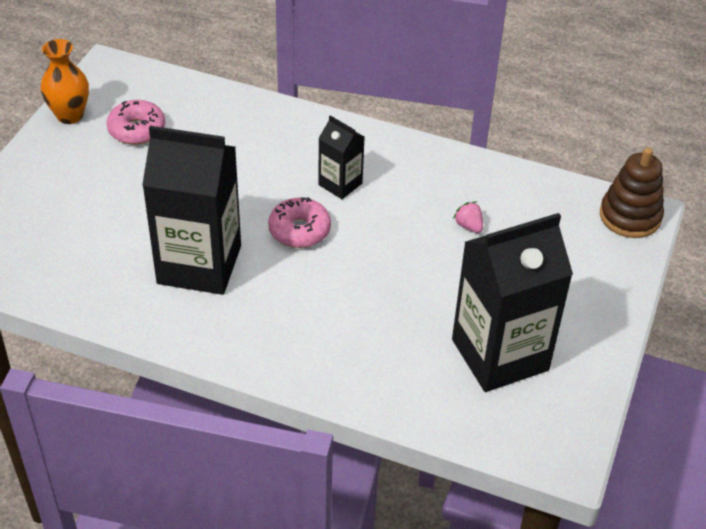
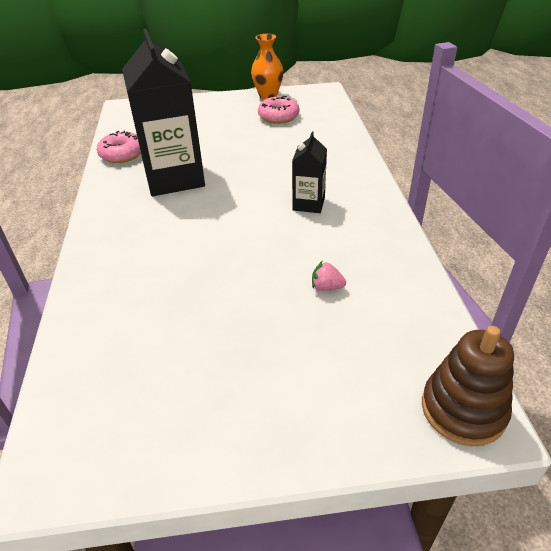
camera: 65 degrees right, 5 degrees down
pink donut [268,197,331,248] -> pink donut moved to [97,130,141,163]
black carton [452,213,573,392] -> none
pink strawberry [453,202,483,233] -> pink strawberry turned 105 degrees counterclockwise [312,261,346,291]

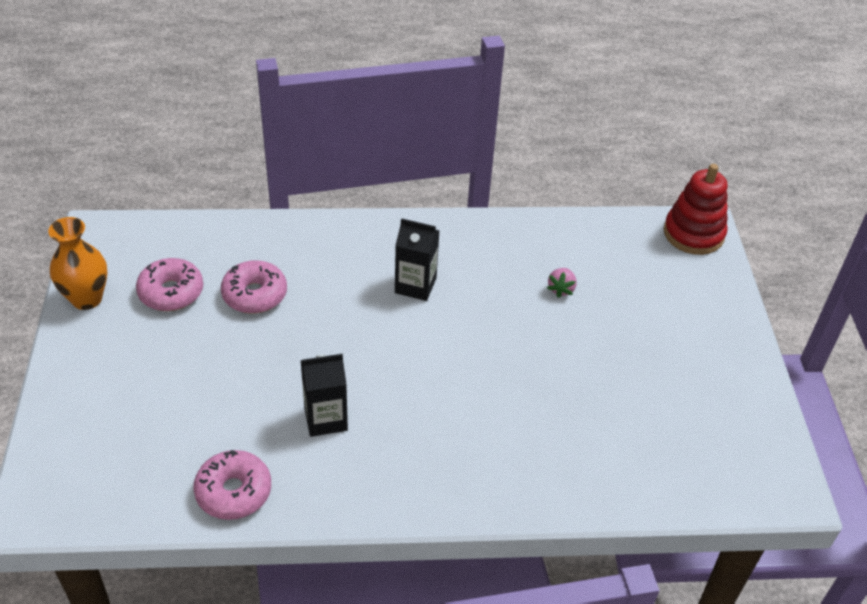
camera: 90 degrees left, 5 degrees up
black carton [122,29,205,196] -> black carton [301,354,348,437], size x0.49
brown stacking toy [422,326,514,446] -> red stacking toy [664,164,728,255]
none -> pink donut [221,260,287,314]

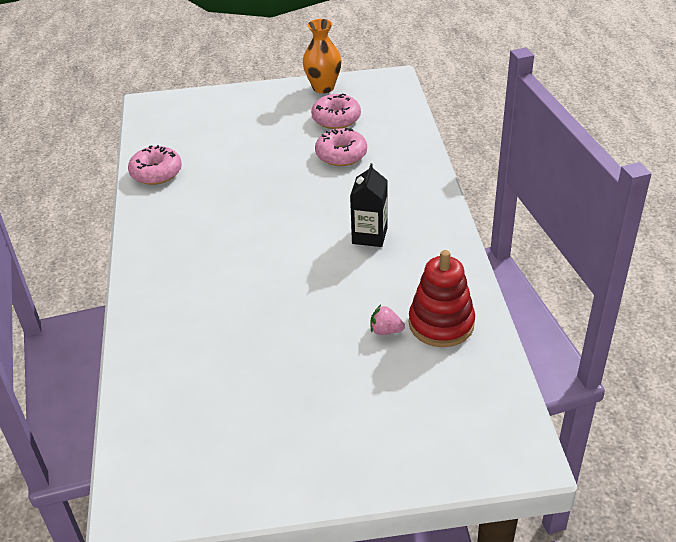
camera: 90 degrees right, 5 degrees down
black carton [301,354,348,437] -> none
red stacking toy [664,164,728,255] -> red stacking toy moved to [409,250,475,347]

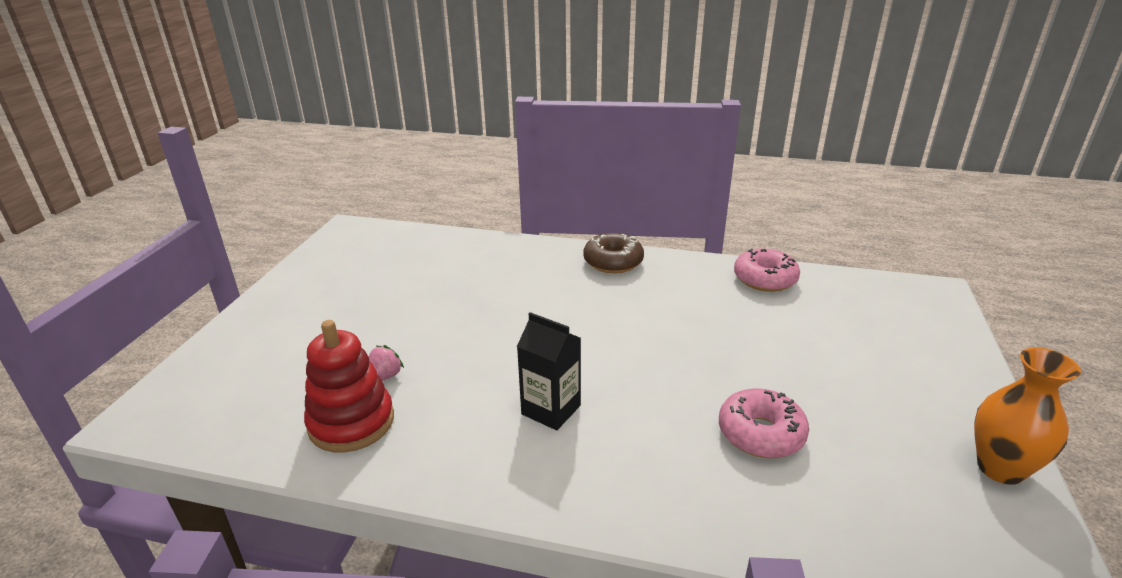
camera: 110 degrees right, 10 degrees down
pink donut [311,94,361,129] -> none
none -> brown donut [584,233,644,273]

